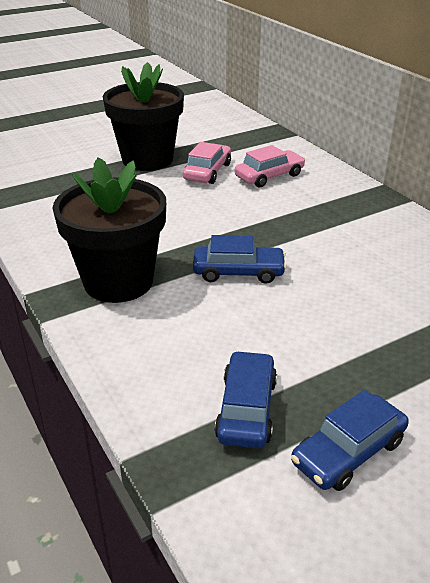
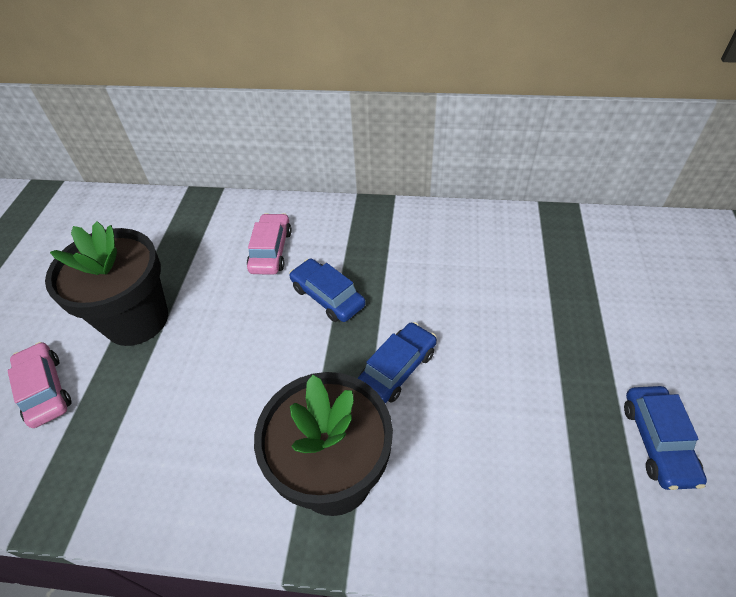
camera: 50 degrees left, 15 degrees up
pink car [183,142,231,184] -> pink car moved to [7,342,72,428]
blue car [215,351,277,448] -> blue car moved to [289,258,366,322]

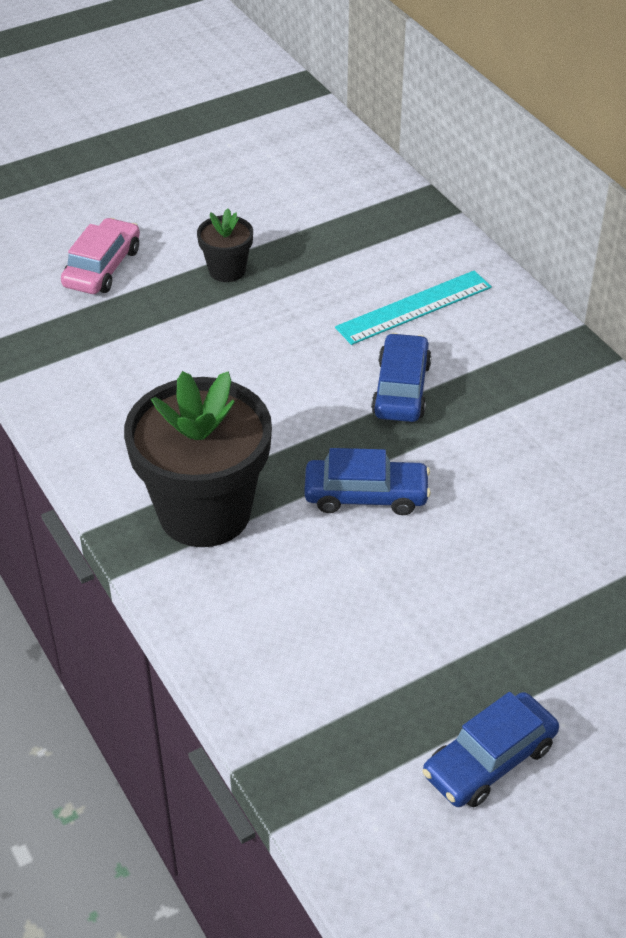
camera: 50 degrees right, 5 degrees down
black flower pot [45,221,168,346] -> black flower pot [197,208,253,282], size x0.47
pink car [247,213,292,275] -> turquoise ruler [335,271,492,345]

